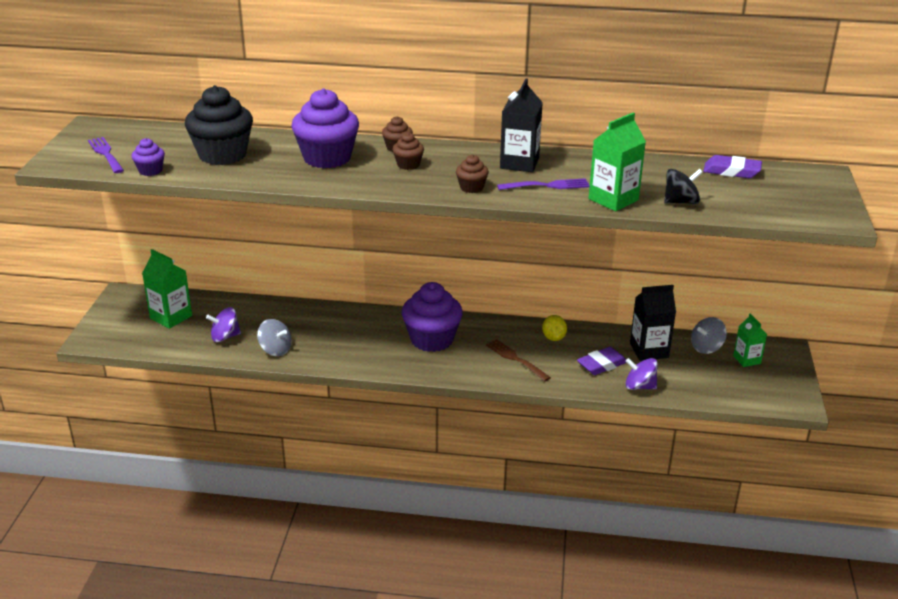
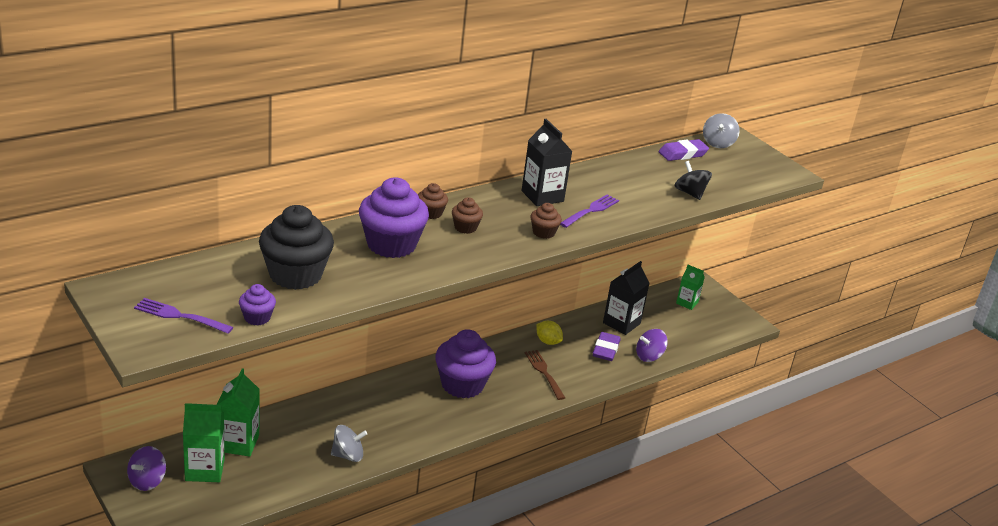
camera: 45 degrees left, 0 degrees up
purple spinning top [206,307,241,342] -> purple spinning top moved to [127,446,166,491]
brown fork [486,339,551,381] -> brown fork turned 60 degrees clockwise [525,350,565,400]
green carton [588,112,646,211] -> green carton moved to [217,368,260,457]
black spinning top [664,169,703,204] -> black spinning top turned 60 degrees counterclockwise [674,161,712,200]
grey spinning top [691,317,727,354] -> grey spinning top moved to [703,113,740,148]

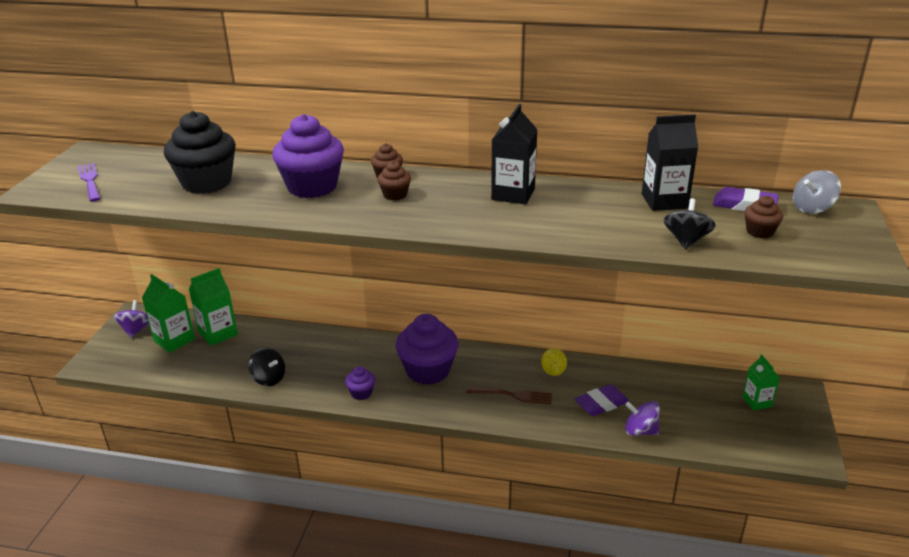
camera: 50 degrees right, 0 degrees up
purple spinning top [127,446,166,491] -> purple spinning top turned 105 degrees clockwise [114,300,149,338]
purple cupcake [239,284,276,326] -> purple cupcake moved to [345,366,375,400]
grey spinning top [331,425,367,462] -> black spinning top [248,348,285,386]
brown fork [525,350,565,400] -> brown fork turned 75 degrees clockwise [466,387,552,404]
brown cupcake [530,203,562,239] -> brown cupcake moved to [744,196,783,239]
purple fork [560,194,619,228] -> none
black carton [603,261,650,335] -> black carton moved to [642,114,698,211]

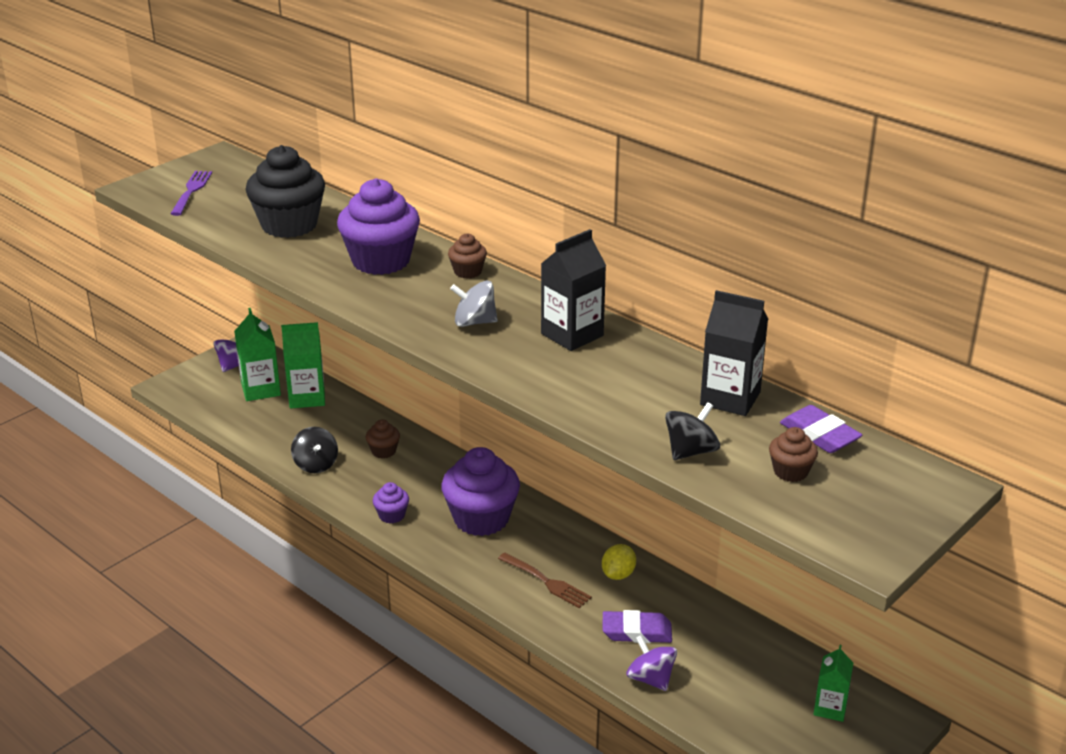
camera: 30 degrees right, 0 degrees up
brown cupcake [377,161,411,201] -> brown cupcake moved to [366,420,400,459]
grey spinning top [793,170,841,214] -> grey spinning top moved to [450,281,498,327]

